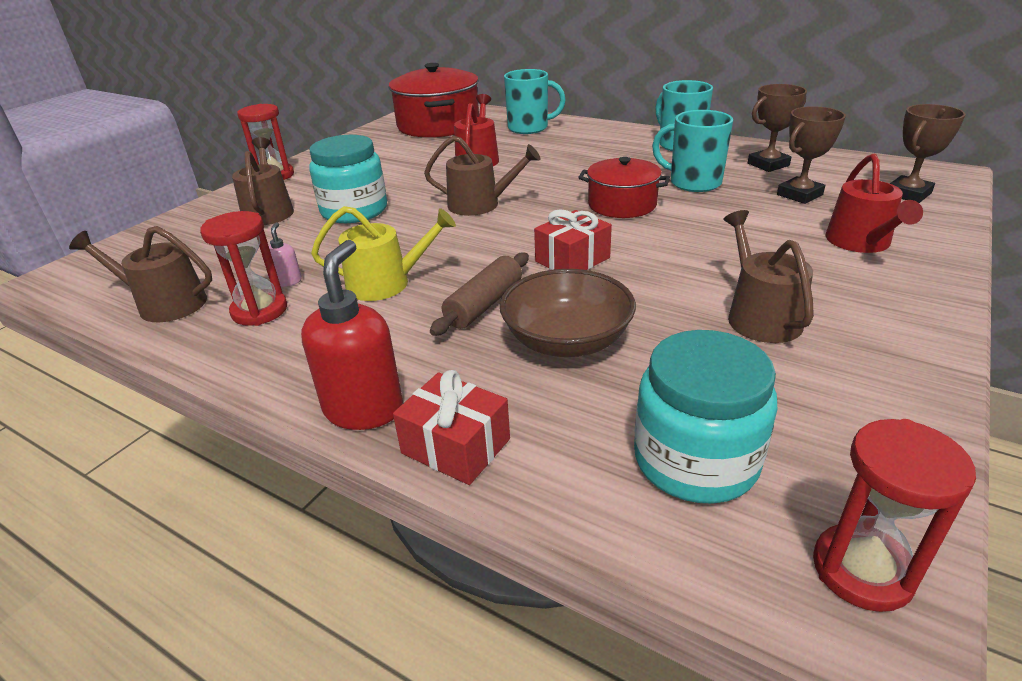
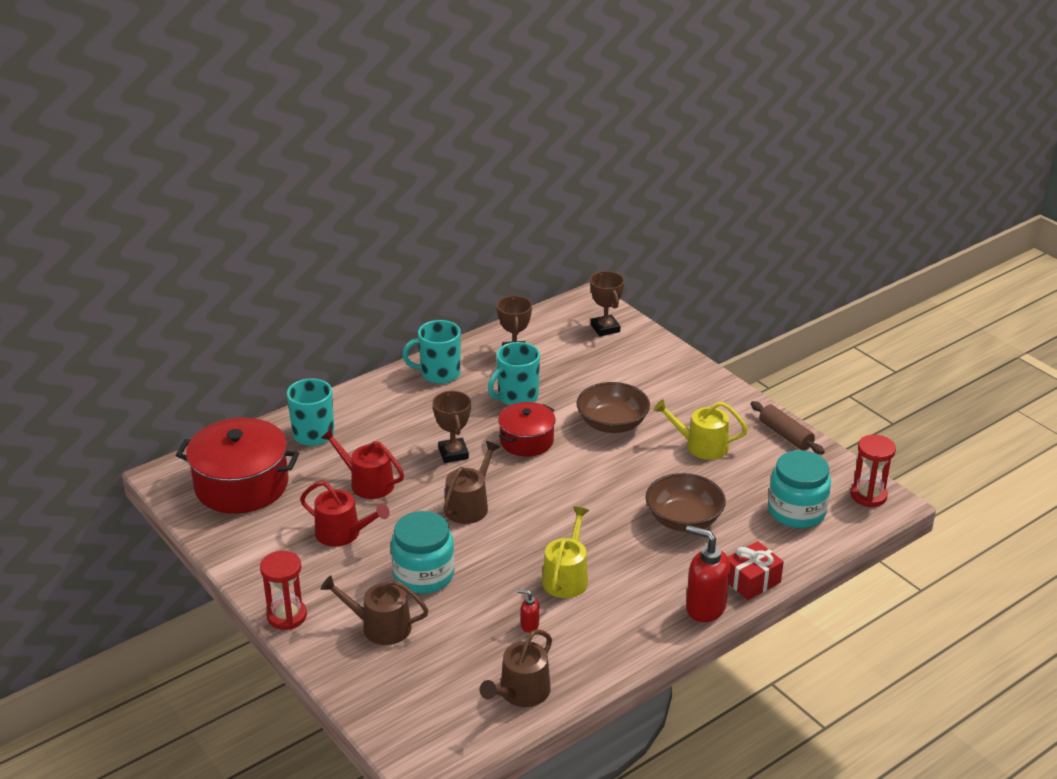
camera: 70 degrees left, 0 degrees up
red hourglass [200,211,287,326] -> none
pink soap dispenser [269,222,302,287] -> red soap dispenser [517,589,539,633]
brown rolling pin [430,253,529,336] -> brown rolling pin moved to [751,401,825,454]
red gift [534,209,612,270] -> none
brown watering can [724,210,814,343] -> yellow watering can [653,399,748,460]
brown trophy [777,106,846,204] -> brown trophy moved to [432,391,471,463]
red watering can [826,154,923,253] -> red watering can moved to [300,481,390,547]
none -> brown bowl [577,382,650,433]

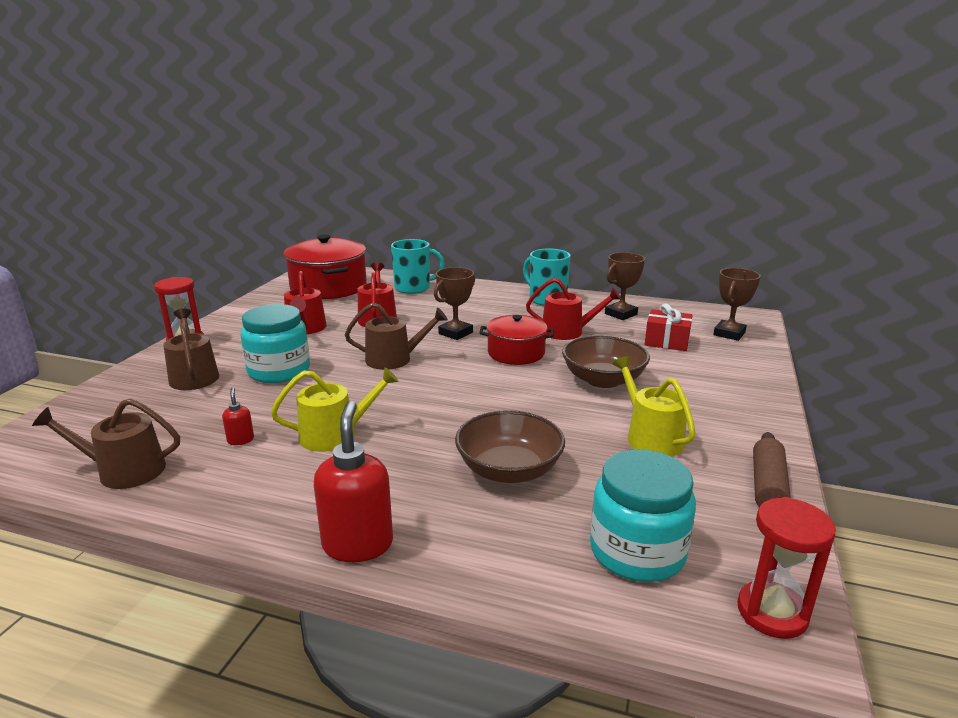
camera: 55 degrees right, 10 degrees down
turquoise mug [488,342,540,405] -> red watering can [526,278,621,340]
red gift [728,541,784,600] -> red gift moved to [645,303,693,351]

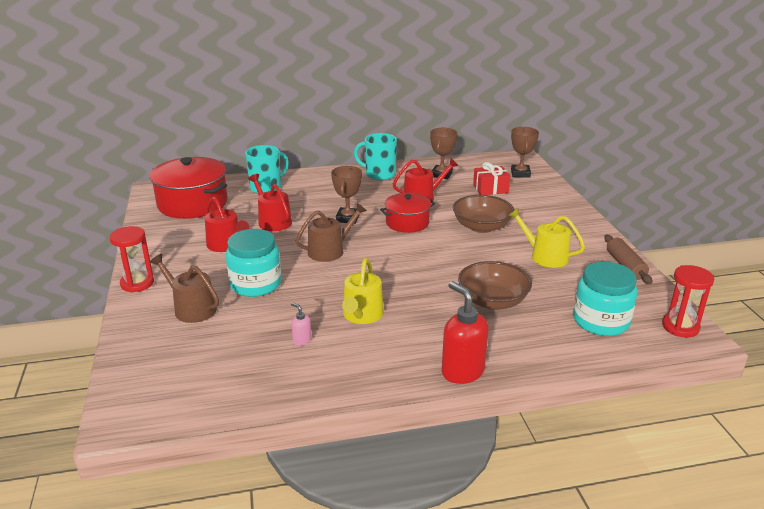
camera: 30 degrees left, 5 degrees up
brown watering can [32,398,180,489] -> none
red soap dispenser [222,387,254,445] -> pink soap dispenser [291,302,312,346]
yellow watering can [271,367,399,452] -> yellow watering can turned 150 degrees clockwise [342,258,384,324]

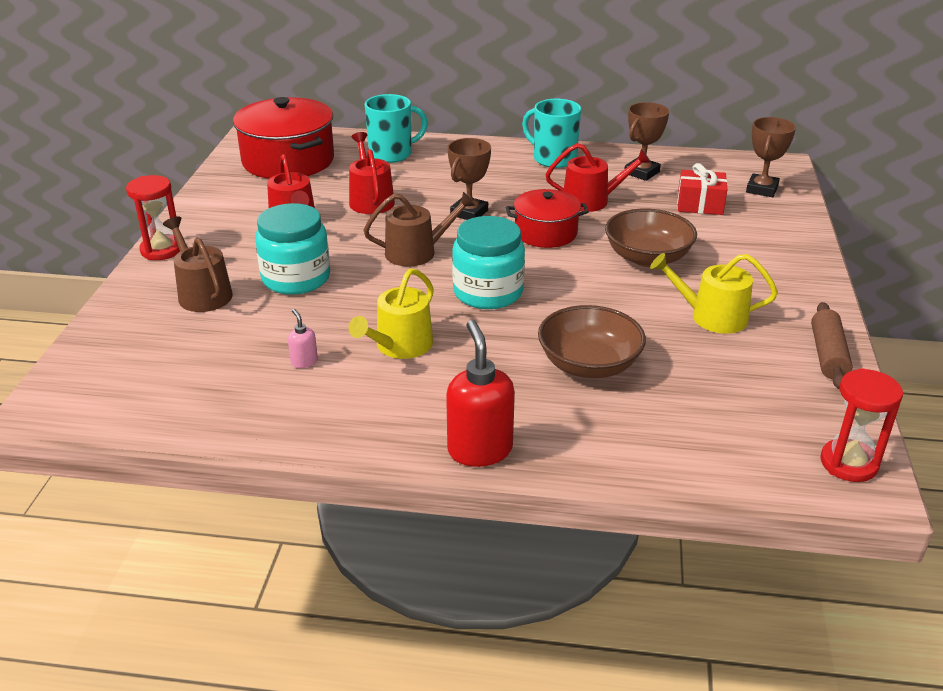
camera: 20 degrees right, 5 degrees up
yellow watering can [508,208,585,268] -> yellow watering can turned 45 degrees counterclockwise [650,253,778,334]
turquoise jar [573,261,638,336] -> turquoise jar moved to [452,216,525,309]

